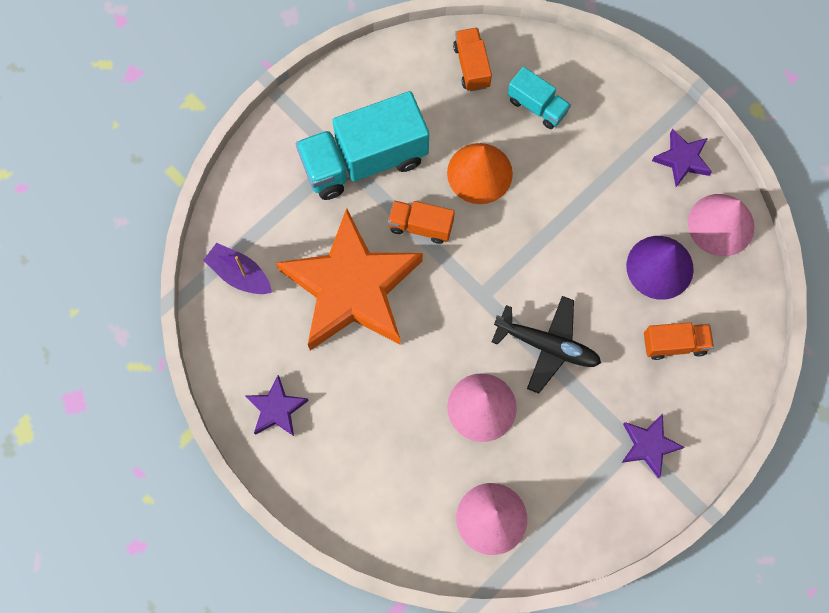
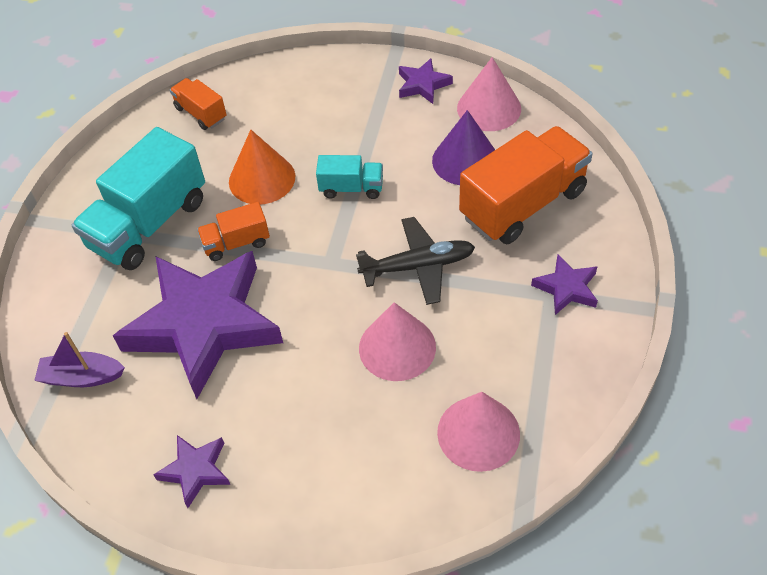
camera: 30 degrees left, 20 degrees down
orange star [276,208,423,351] -> purple star [113,251,283,399]
turquoise truck [507,67,571,129] -> turquoise truck moved to [316,155,383,199]
orange truck [644,322,714,360] -> orange truck [459,126,592,244], size x1.99

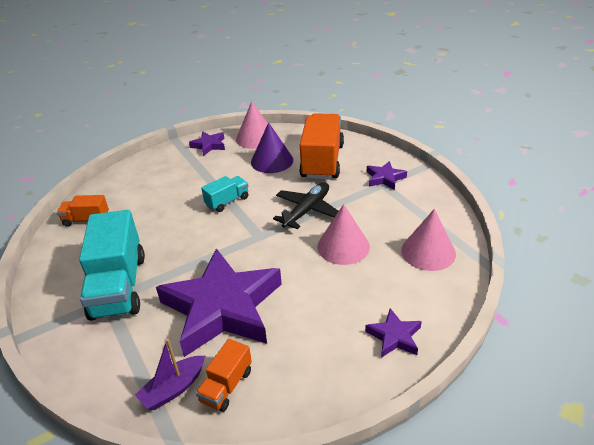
camera: 45 degrees left, 15 degrees down
purple star [153,435,231,508] -> purple star moved to [365,308,422,358]
orange truck [197,202,270,261] -> orange truck moved to [196,339,252,412]
orange cone [229,130,295,204] -> none

